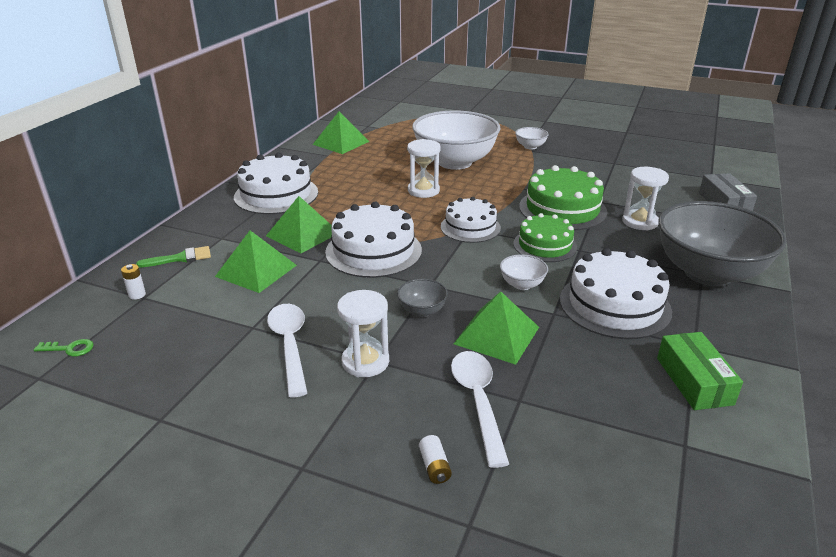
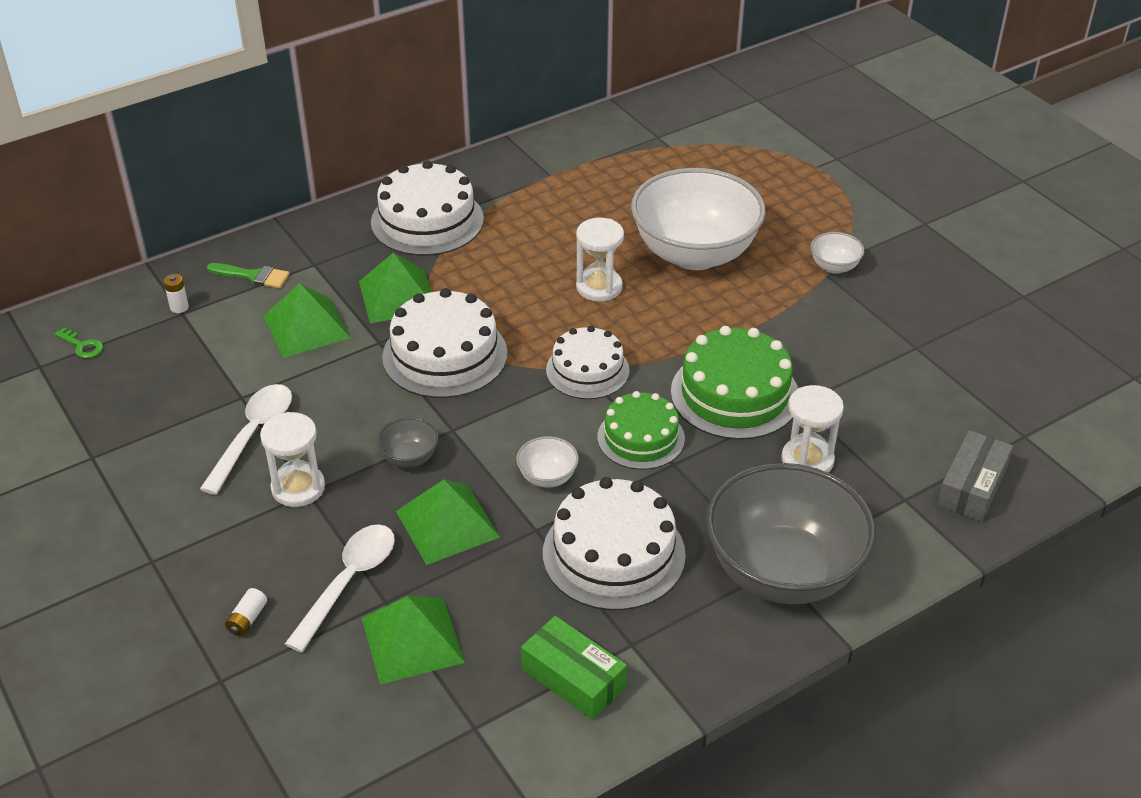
camera: 35 degrees right, 10 degrees up
green pyramid [312,112,369,154] -> green pyramid moved to [362,596,465,685]
green box [657,332,743,410] -> green box turned 75 degrees counterclockwise [521,616,627,720]

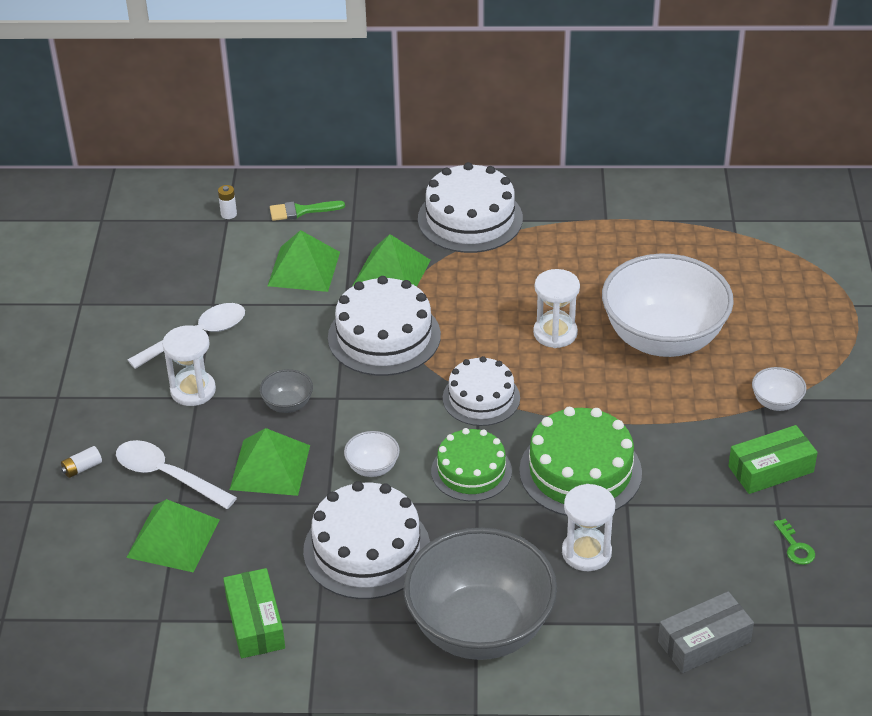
camera: 35 degrees right, 0 degrees up
green key [55,327,103,358] -> green key moved to [774,519,815,565]
green brush [207,263,289,288] -> green brush turned 120 degrees clockwise [270,201,345,221]
white spoon [285,524,395,652] -> white spoon turned 120 degrees counterclockwise [116,440,237,509]
none -> green box [728,425,818,494]

